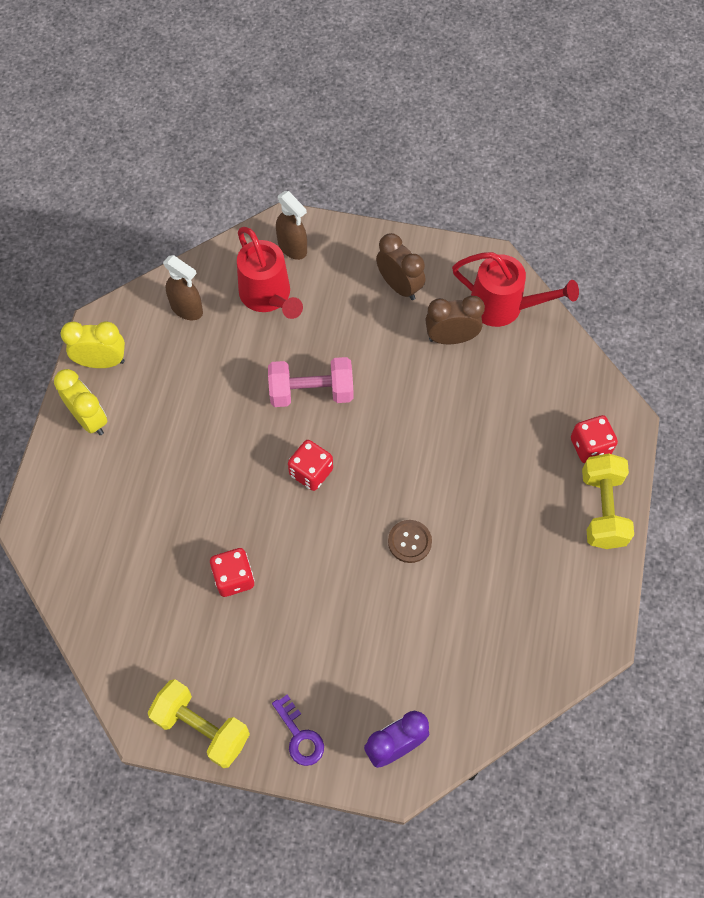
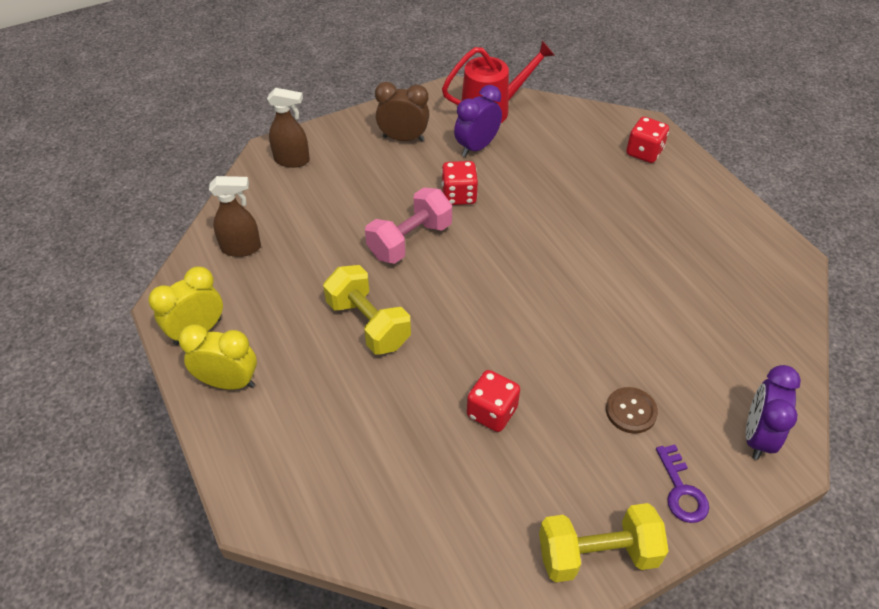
camera: 40 degrees left, 15 degrees down
red watering can [237,227,303,319] -> none
purple key [272,694,324,766] -> purple key turned 60 degrees clockwise [656,445,709,523]
red dice [288,440,333,491] -> red dice moved to [441,161,478,205]
brown button [388,520,432,563] -> brown button moved to [606,387,658,434]
brown clock [425,296,485,344] -> purple clock [454,85,502,157]
yellow dumbbell [582,453,634,549] -> yellow dumbbell moved to [323,265,411,355]

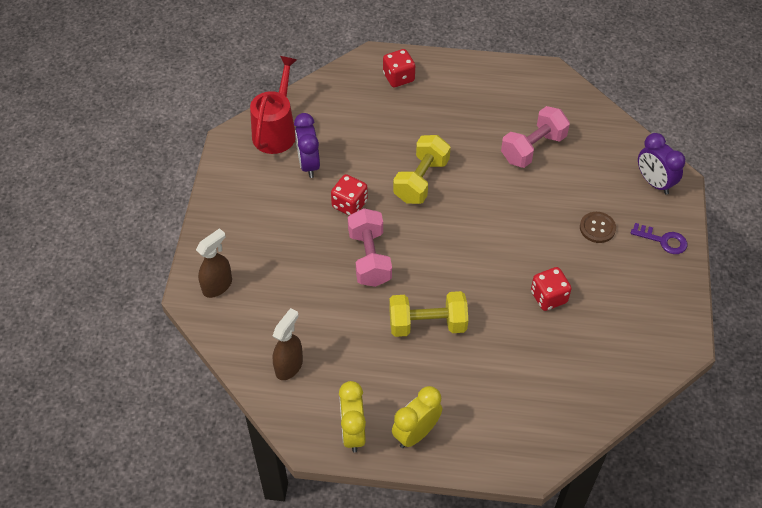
camera: 55 degrees left, 5 degrees up
brown clock [375,82,429,141] -> none
yellow dumbbell [539,503,669,583] -> yellow dumbbell moved to [393,135,451,204]
none -> pink dumbbell [501,106,570,168]

